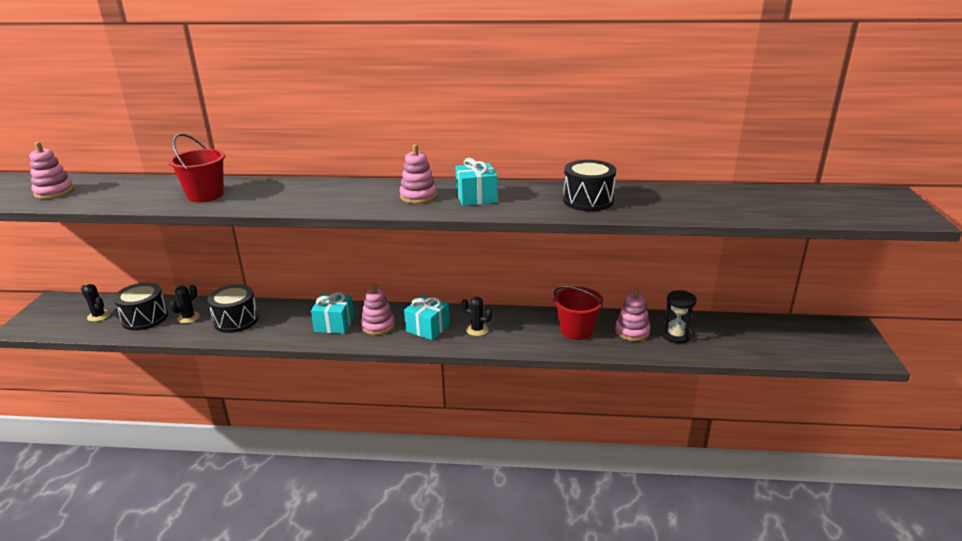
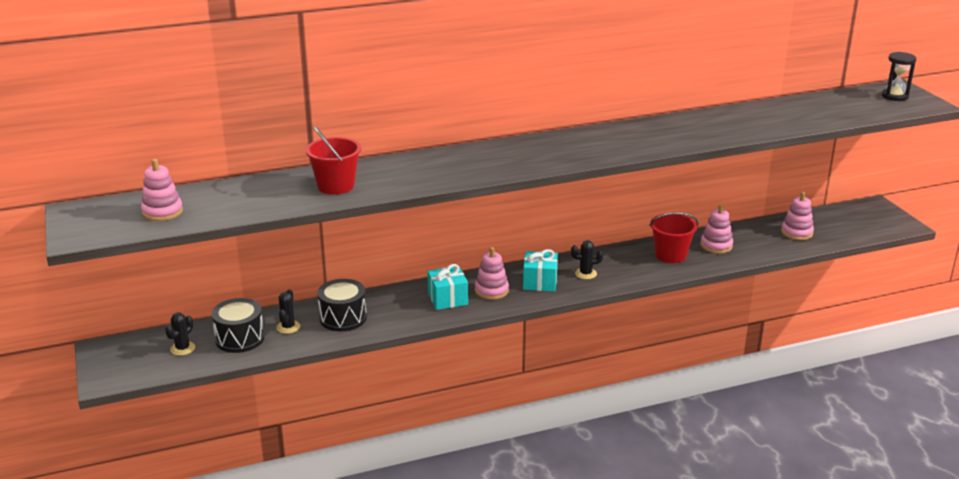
camera: 25 degrees left, 0 degrees up
black cactus [81,284,110,322] -> black cactus turned 75 degrees counterclockwise [165,313,195,356]
pink stacking toy [399,144,437,204] -> pink stacking toy moved to [781,192,814,240]
turquoise gift [455,158,498,206] -> none
black drum [563,160,616,211] -> none
black hourglass [662,290,697,344] -> black hourglass moved to [882,52,917,101]

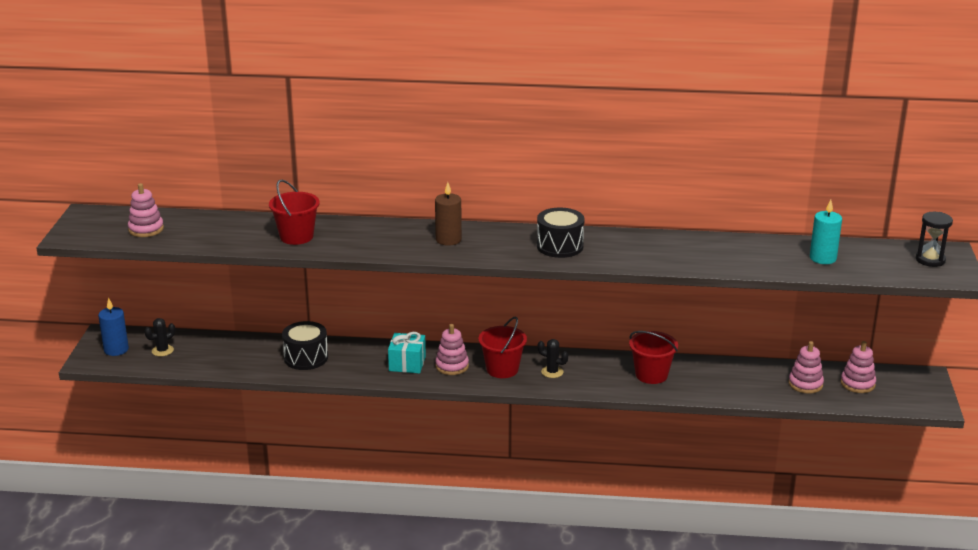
camera: 25 degrees right, 0 degrees up
black drum [211,298,264,353] -> black drum moved to [537,208,585,258]
black cactus [276,290,300,334] -> none
turquoise gift [523,249,558,292] -> red bucket [479,316,527,378]
pink stacking toy [700,204,733,254] -> pink stacking toy moved to [841,341,876,393]
none -> blue candle [98,297,129,356]
none -> brown candle [435,182,462,246]
none -> turquoise candle [810,199,842,264]

